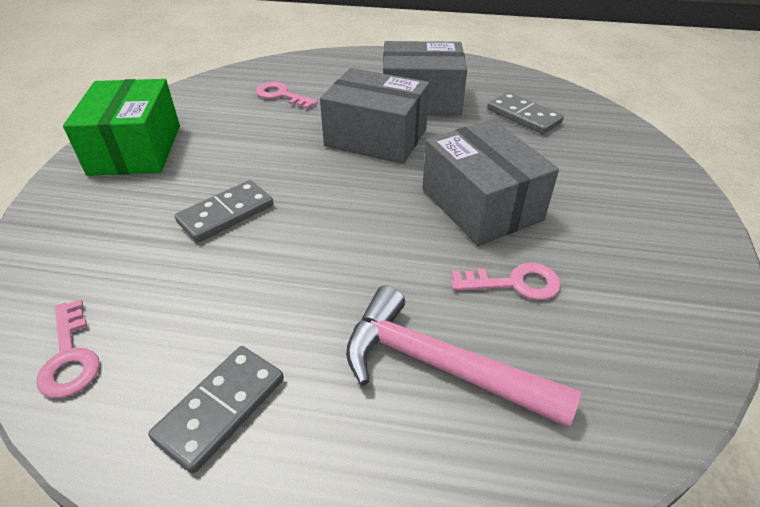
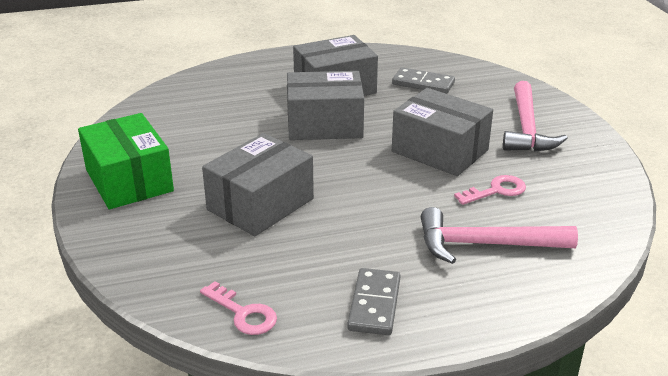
camera: 25 degrees left, 10 degrees down
grey domino [175,180,273,243] -> grey box [202,133,314,236]
pink key [256,82,318,109] -> none
none -> pink hammer [503,81,568,152]

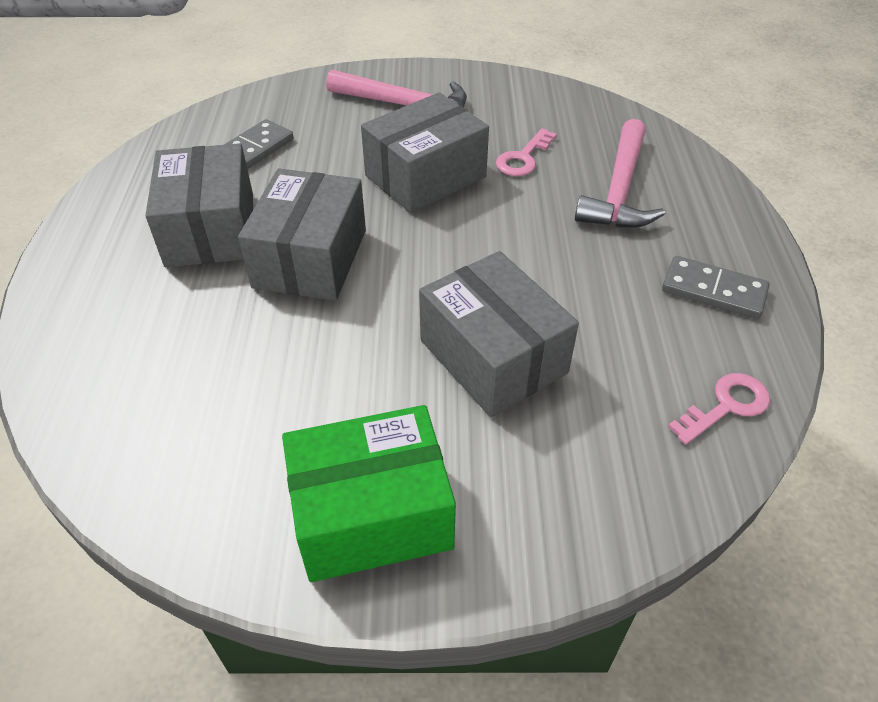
camera: 75 degrees left, 15 degrees up
pink key [454,175,526,205] -> pink key turned 135 degrees counterclockwise [496,128,557,176]

